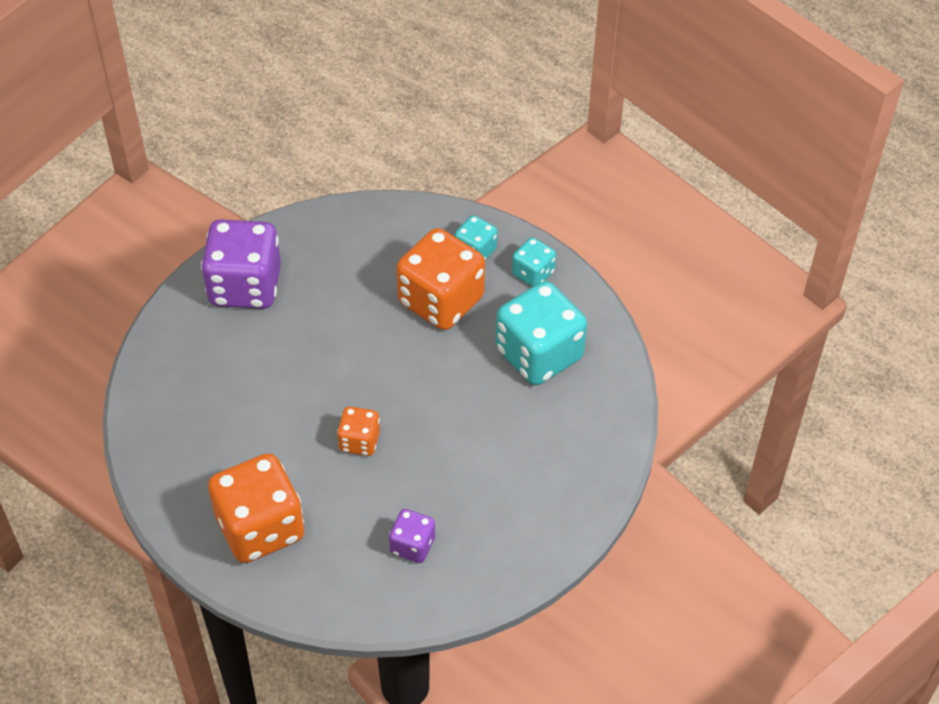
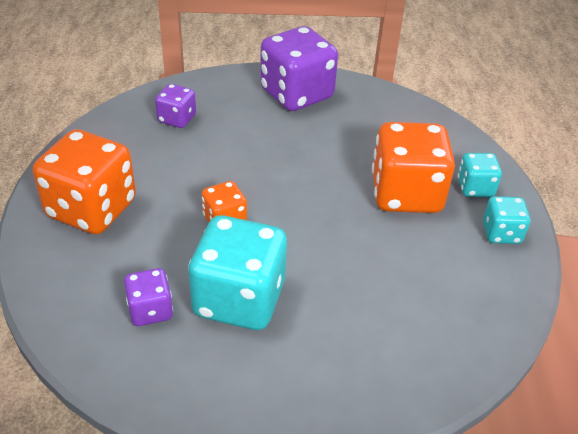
camera: 50 degrees right, 10 degrees down
turquoise dice [496,281,587,385] -> turquoise dice moved to [188,215,287,330]
none -> purple dice [155,84,196,128]

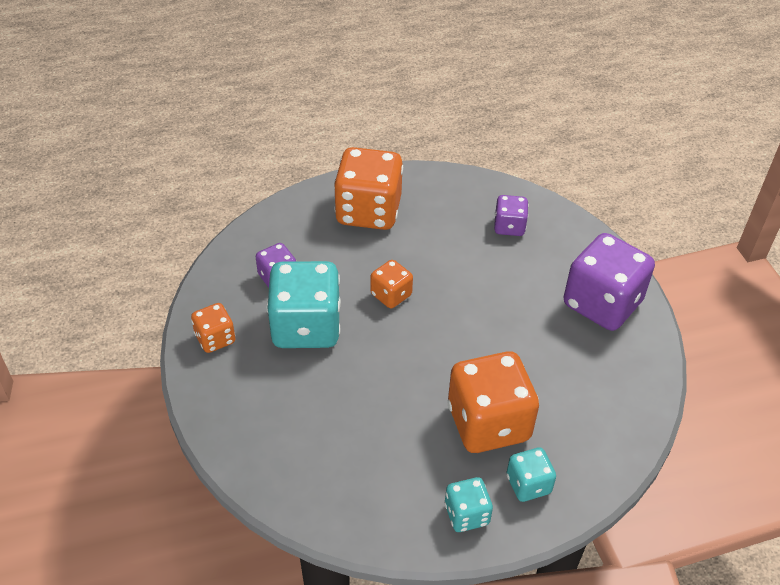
camera: 75 degrees right, 5 degrees up
none -> orange dice [191,303,235,353]

